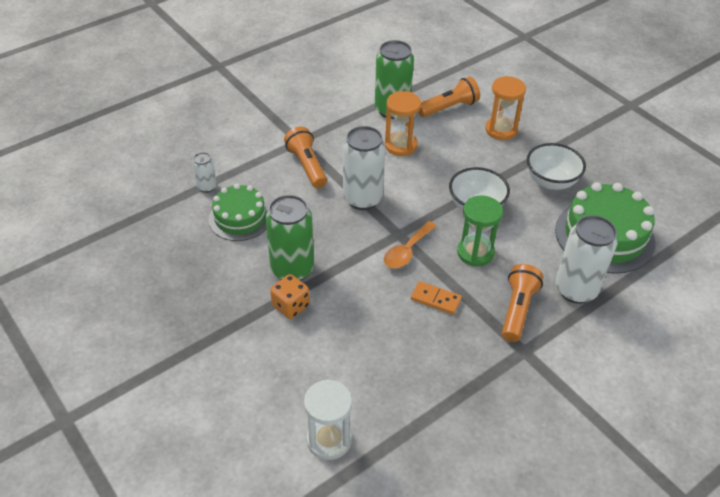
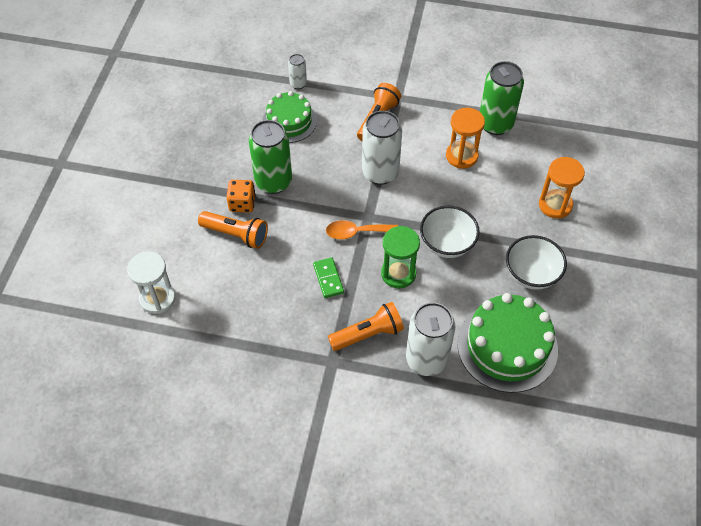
camera: 50 degrees right, 10 degrees up
orange domino [411,281,462,315] -> green domino [313,257,344,298]
orange flashlight [418,77,480,117] -> orange flashlight moved to [198,211,268,249]

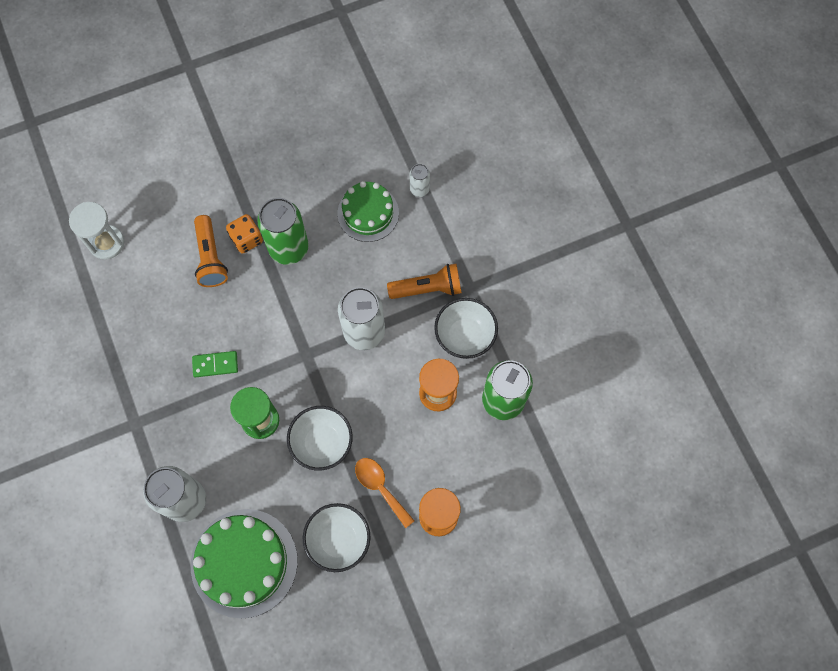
camera: 55 degrees right, 15 degrees up
green domino [313,257,344,298] -> green domino turned 45 degrees clockwise [192,351,238,377]
orange spoon [326,220,398,239] -> orange spoon moved to [355,458,414,528]
orange flashlight [328,302,404,351] -> none
none -> white bowl [434,298,498,359]

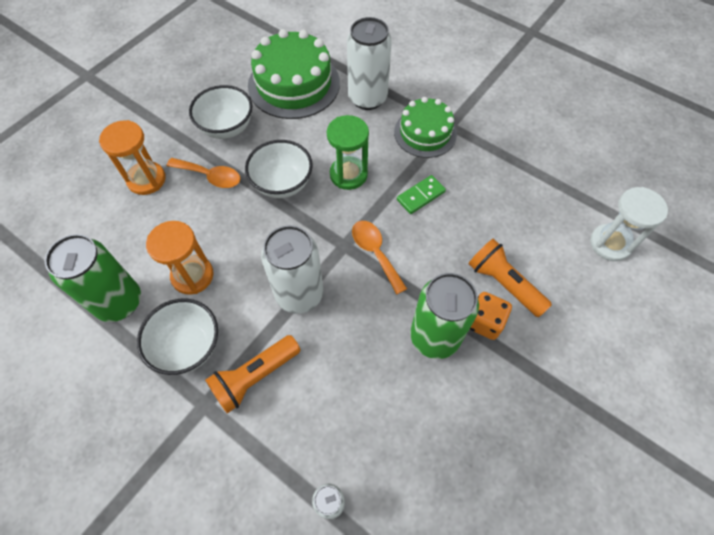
camera: 150 degrees right, 10 degrees down
green cake [338,181,399,242] -> green cake moved to [394,97,457,158]
none -> orange spoon [352,221,407,295]

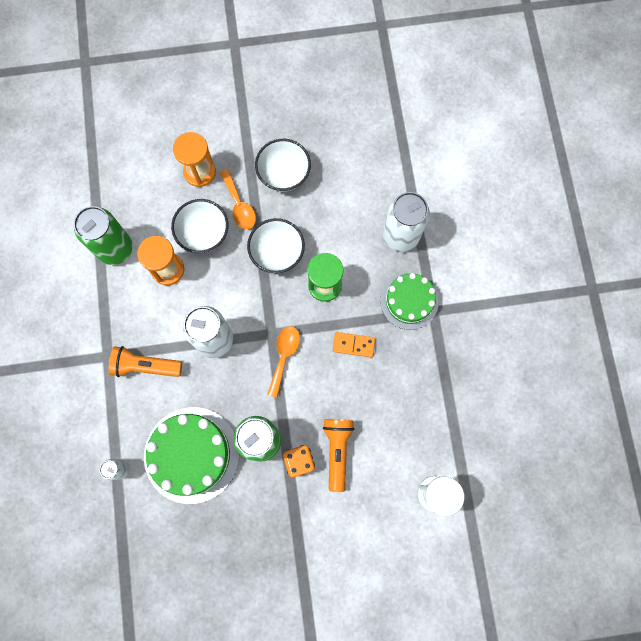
camera: 45 degrees right, 15 degrees up
white bowl [137,299,218,375] -> white bowl moved to [171,199,228,253]
green cake [248,29,340,119] -> green cake moved to [144,407,239,504]
green domino [397,175,446,214] -> orange domino [333,332,375,358]

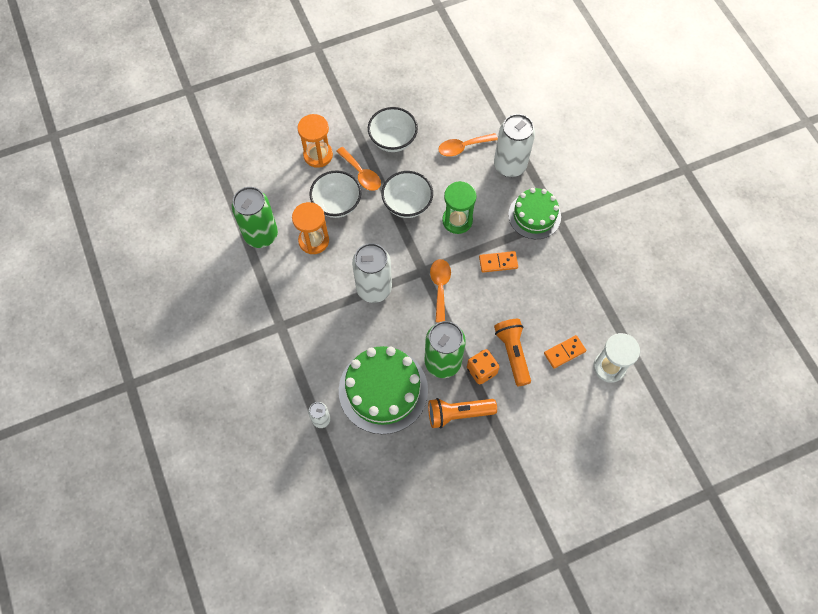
camera: 15 degrees left, 10 degrees down
orange flashlight [109,346,182,377] -> orange flashlight moved to [428,398,497,429]
none -> orange spoon [438,133,498,157]
none -> orange domino [544,335,586,369]

